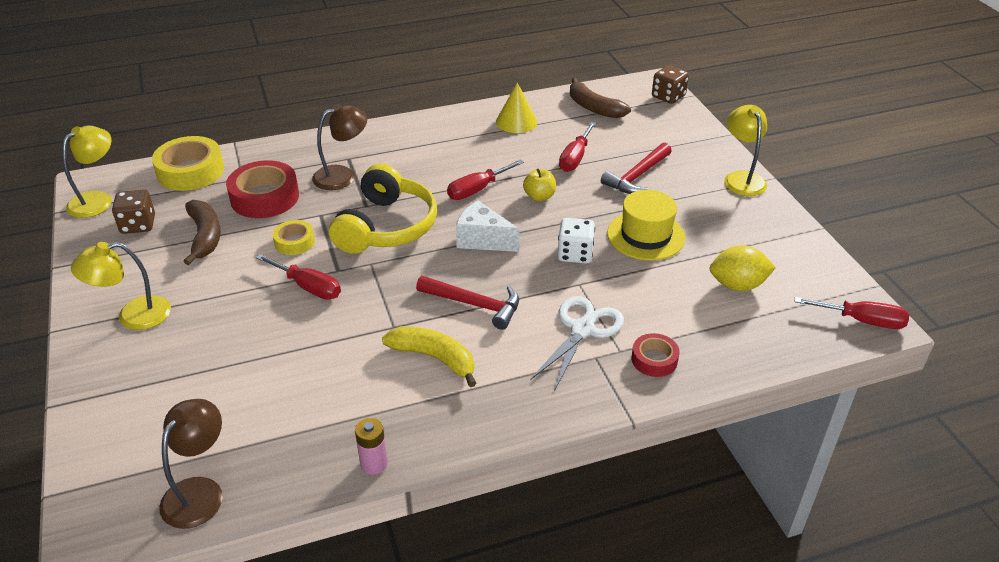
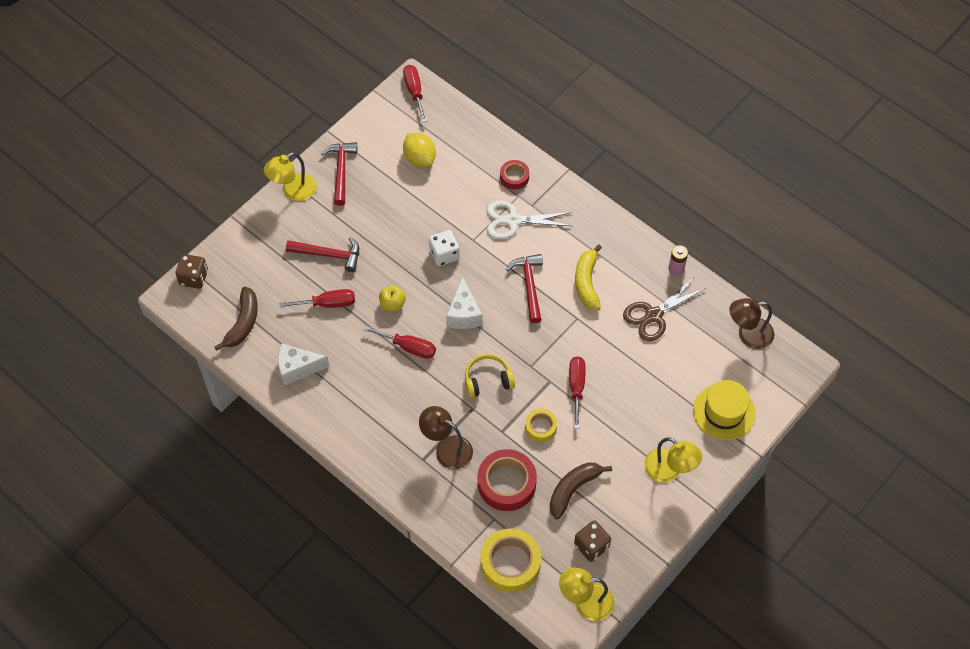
camera: 120 degrees left, 20 degrees up
yellow headphones [329,163,437,254] -> yellow headphones [465,354,515,398], size x0.57
yellow cone [496,83,538,133] -> white cheese [278,343,329,386]
yellow hat [607,190,685,260] -> yellow hat moved to [693,380,756,440]
none -> red hammer [321,142,357,206]
none -> brown scissors [623,277,706,341]

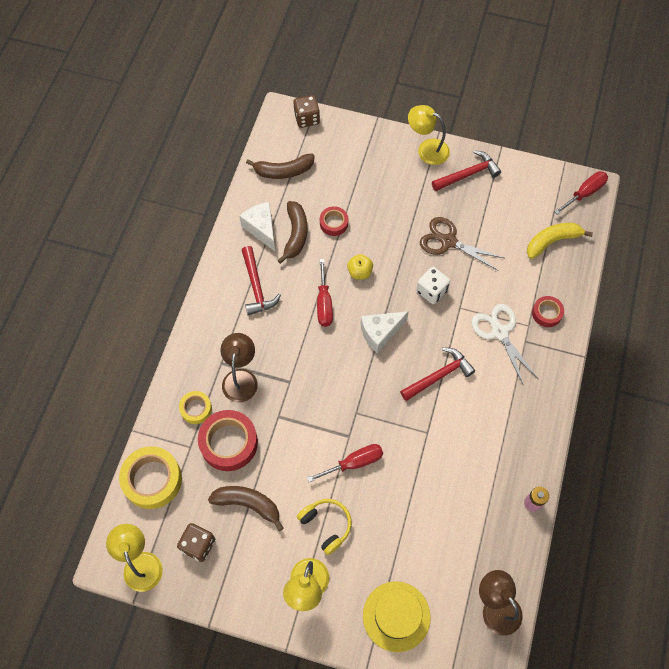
camera: 65 degrees right, 5 degrees up
red screwdriver [279,289,355,308] -> red tape [320,206,348,236]
red hammer [286,237,359,272] -> red hammer moved to [242,246,281,316]
yellow lemon [403,133,436,167] -> none
yellow headphones [465,354,515,398] -> yellow headphones moved to [297,499,352,555]
yellow tape [525,409,557,442] -> yellow tape moved to [179,391,212,424]
yellow banana [575,244,602,310] -> yellow banana moved to [527,223,593,259]
brown scissors [623,277,706,341] -> brown scissors moved to [420,217,504,271]
none -> brown banana [278,201,307,264]

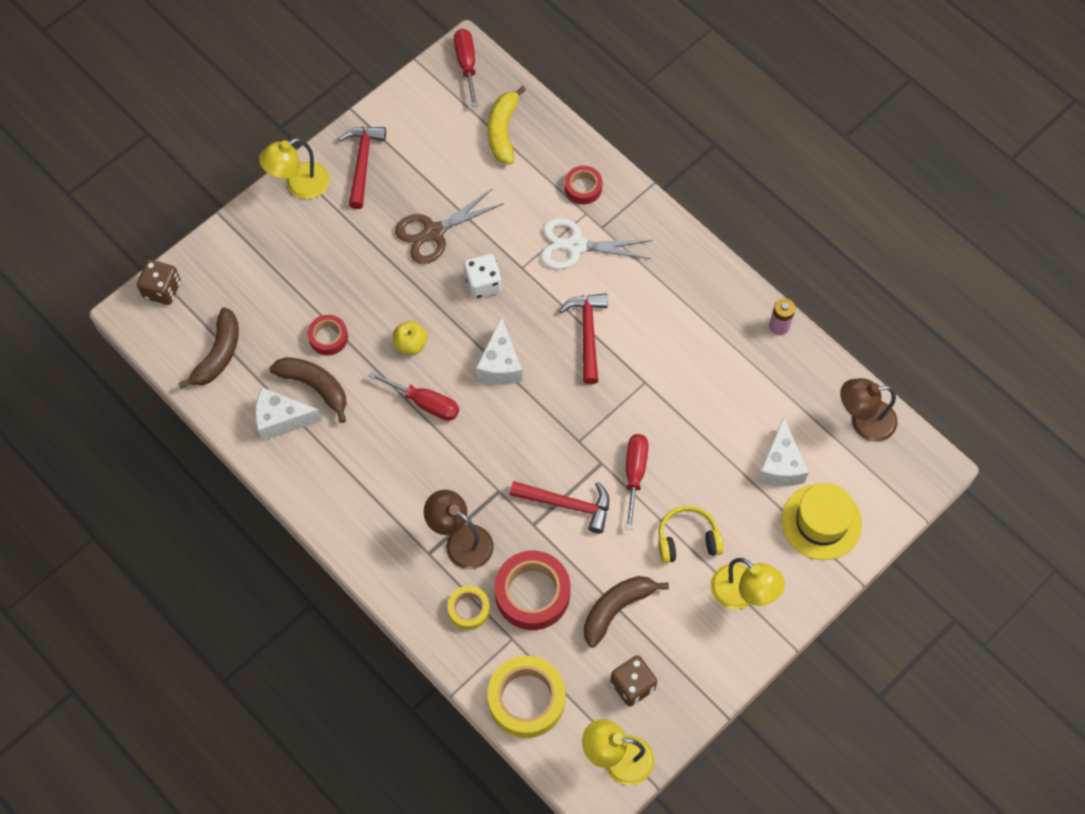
camera: 60 degrees left, 0 degrees up
red hammer [242,246,281,316] -> red hammer moved to [510,481,609,533]
none -> white cheese [758,417,809,486]

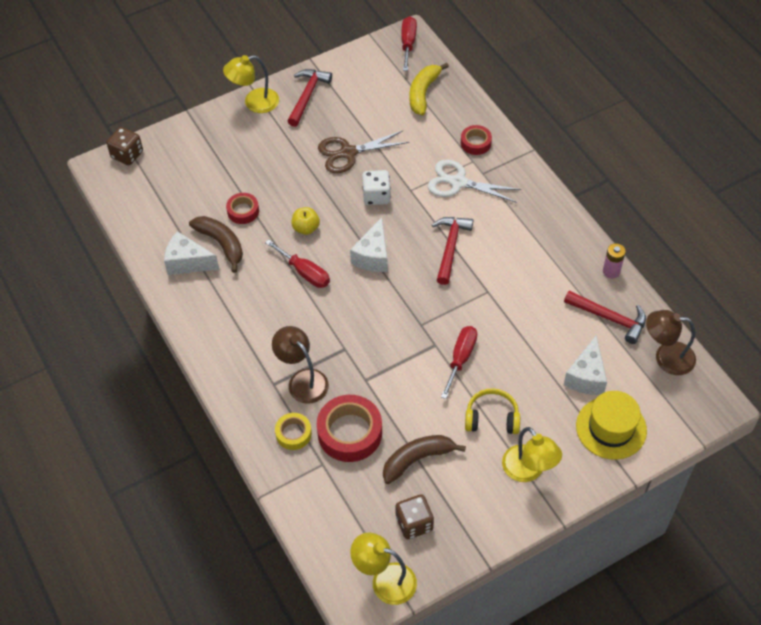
camera: 15 degrees right, 10 degrees down
brown banana [178,307,239,389] -> none
yellow tape [488,656,565,738] -> none
red hammer [510,481,609,533] -> red hammer moved to [564,291,646,344]

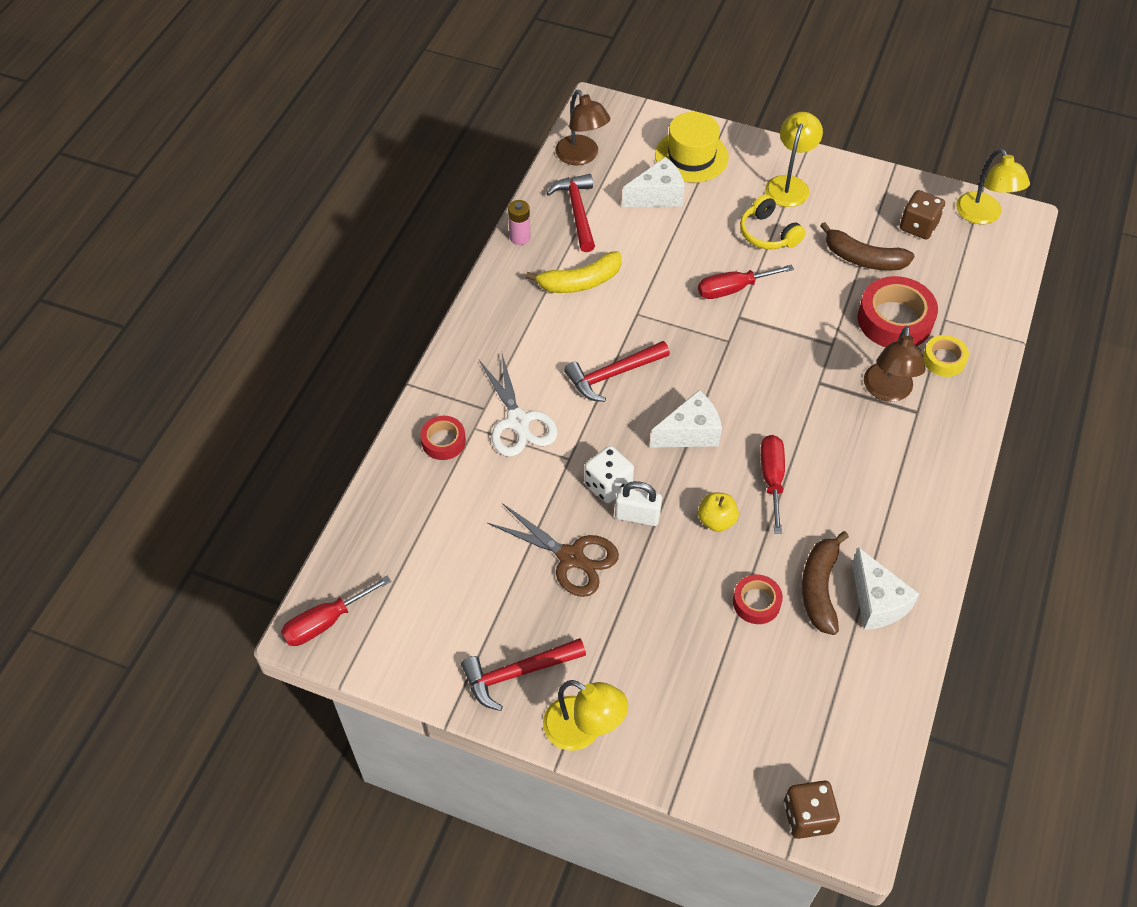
camera: 130 degrees left, 0 degrees up
yellow banana [409,63,449,115] -> yellow banana moved to [526,251,622,293]
none -> white padlock [615,481,662,526]

